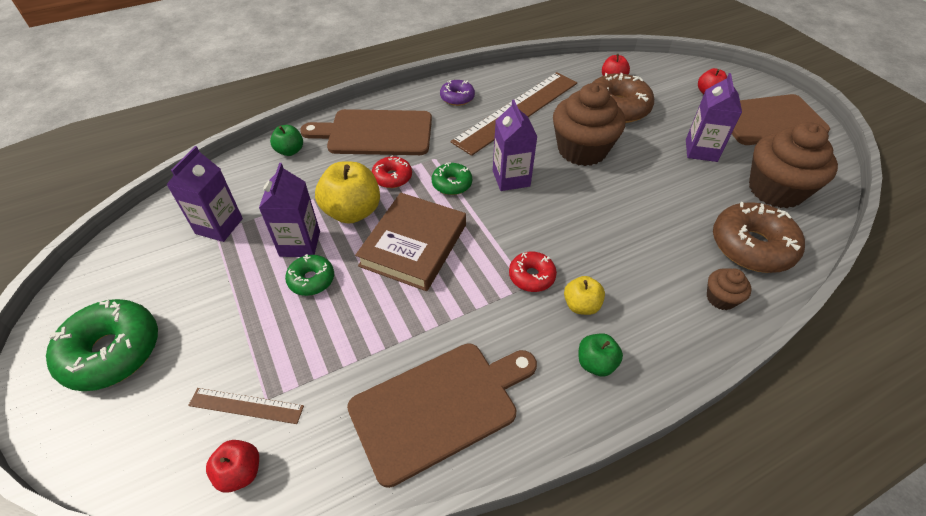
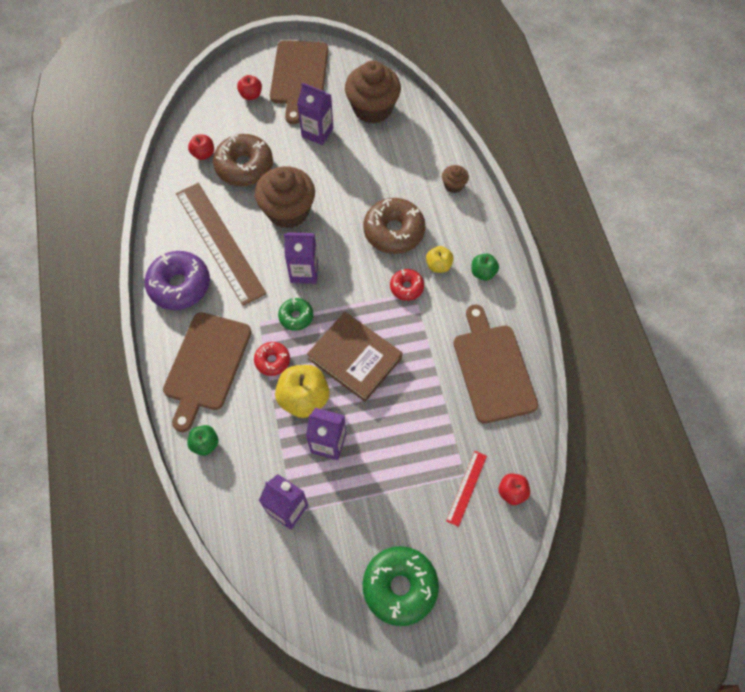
camera: 75 degrees left, 15 degrees up
brown ruler [188,388,304,424] -> red ruler [446,451,487,527]
green donut [285,254,334,296] -> none
purple donut [440,80,475,106] -> purple donut [145,251,210,310], size x1.86
brown donut [713,202,805,273] -> brown donut moved to [363,198,425,254]

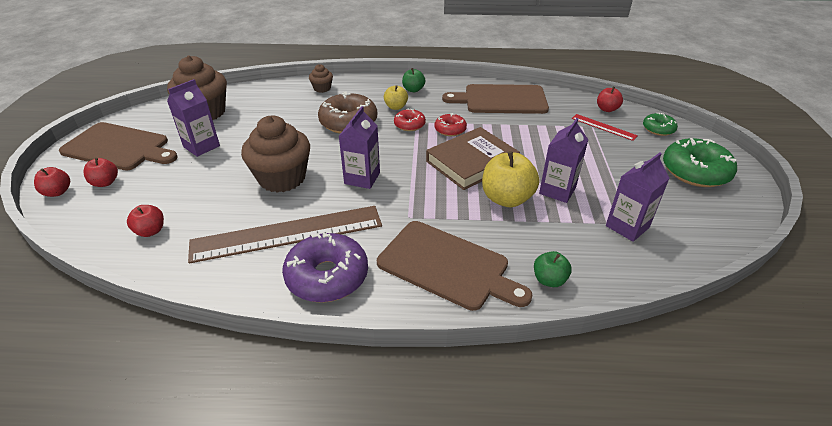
camera: 75 degrees left, 25 degrees down
brown donut [213,134,273,186] -> none
red donut [254,342,290,376] -> red donut moved to [435,113,467,136]
green donut [278,298,313,331] -> green donut moved to [643,113,678,136]
none -> red apple [34,167,70,197]

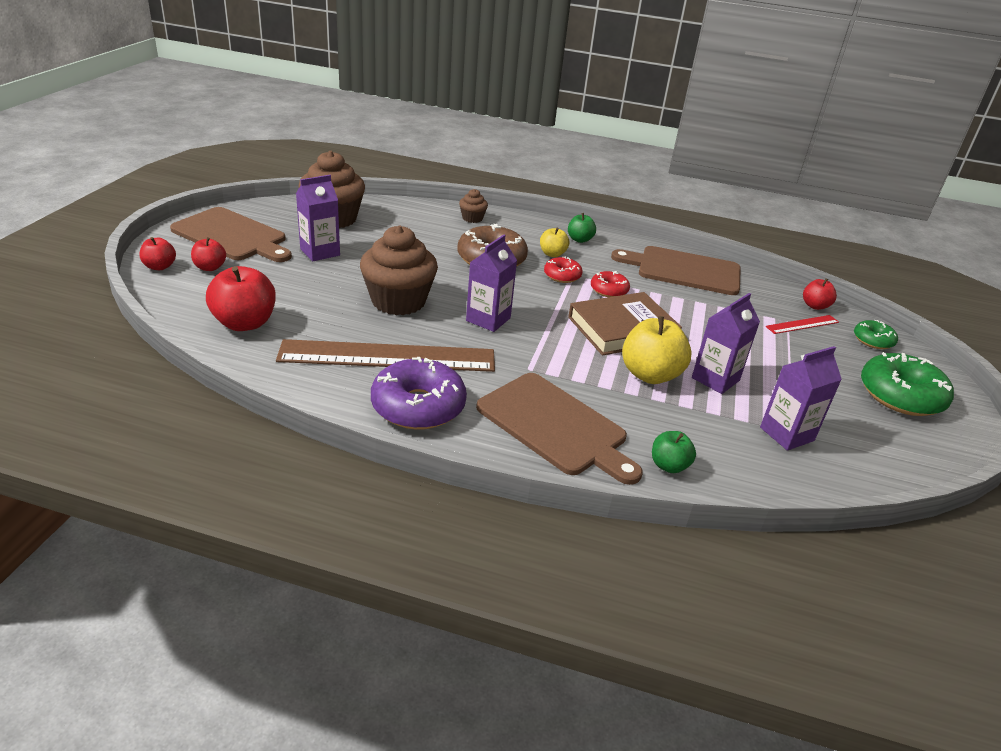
camera: 10 degrees right, 5 degrees down
red apple [127,205,164,237] -> red apple [206,266,276,331], size x1.79
red ruler [572,114,638,141] -> red ruler turned 75 degrees counterclockwise [765,315,839,334]

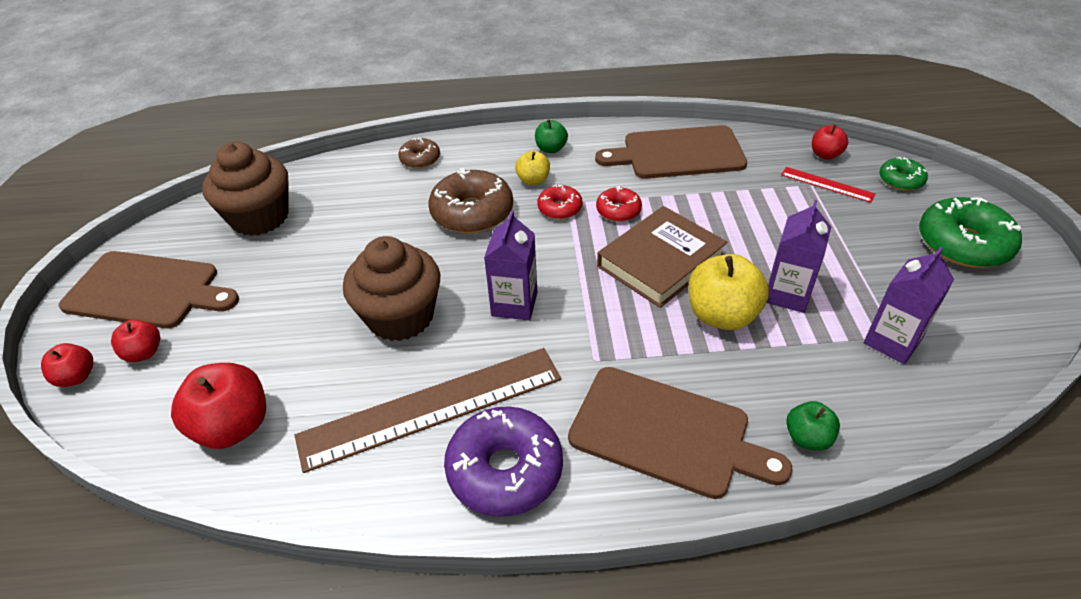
camera: 15 degrees left, 10 degrees up
purple carton [296,175,340,261] -> none
brown cupcake [459,189,488,223] -> brown donut [399,138,440,169]
red ruler [765,315,839,334] -> red ruler turned 75 degrees clockwise [781,167,876,203]

